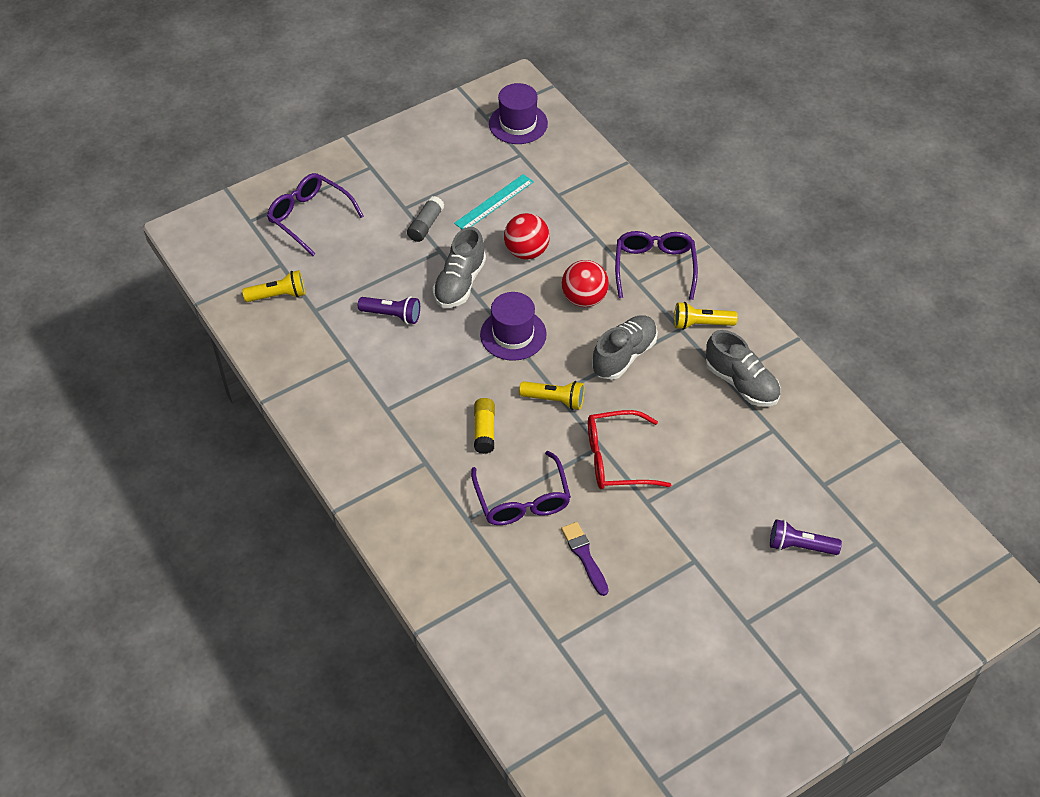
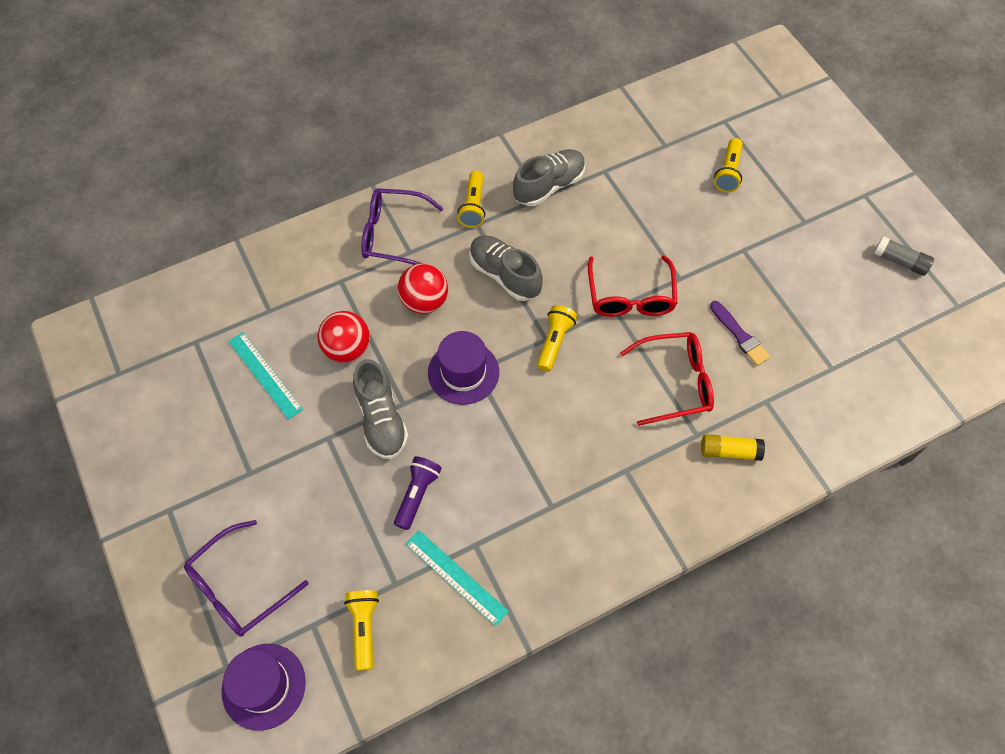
camera: 85 degrees left, 10 degrees up
grey glue stick [407,196,445,242] -> grey glue stick moved to [874,236,934,276]
grey shoe [432,227,486,308] -> grey shoe turned 45 degrees clockwise [353,359,409,459]
purple glasses [471,451,571,525] -> red glasses [620,332,714,426]
yellow glue stick [474,398,495,454] -> yellow glue stick moved to [701,434,765,461]
purple hat [489,83,548,144] -> purple hat moved to [221,644,306,731]
purple brush [561,522,609,596] -> purple brush turned 105 degrees counterclockwise [710,301,771,366]
purple flashlight [770,519,842,555] -> yellow flashlight [714,138,743,192]
none -> turquoise ruler [406,530,509,626]

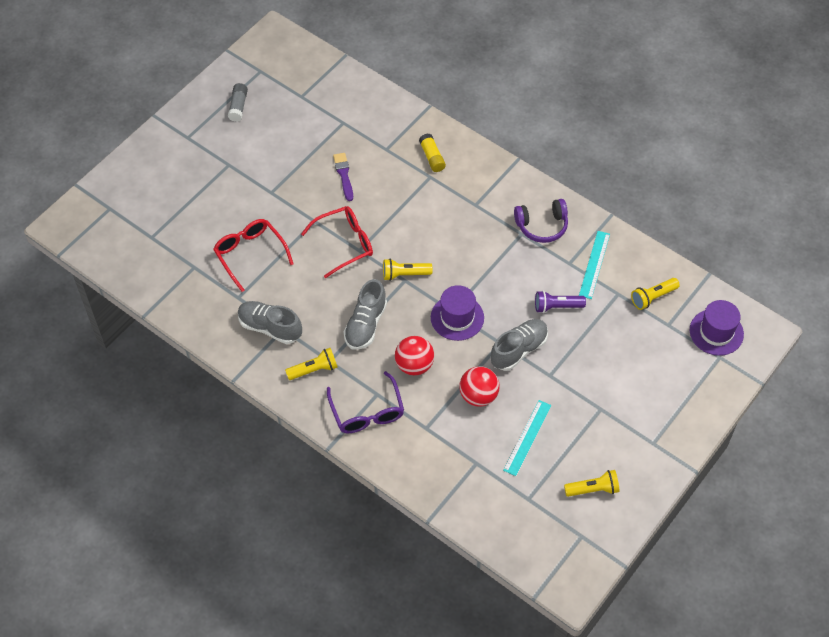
camera: 115 degrees left, 5 degrees down
purple glasses [184,520,308,637] -> none
red glasses [620,332,714,426] -> red glasses moved to [213,219,293,292]
purple brush [710,301,771,366] -> purple brush turned 45 degrees counterclockwise [333,153,353,201]
yellow flashlight [714,138,743,192] -> yellow flashlight moved to [564,470,619,497]
none -> purple headphones [514,199,568,243]

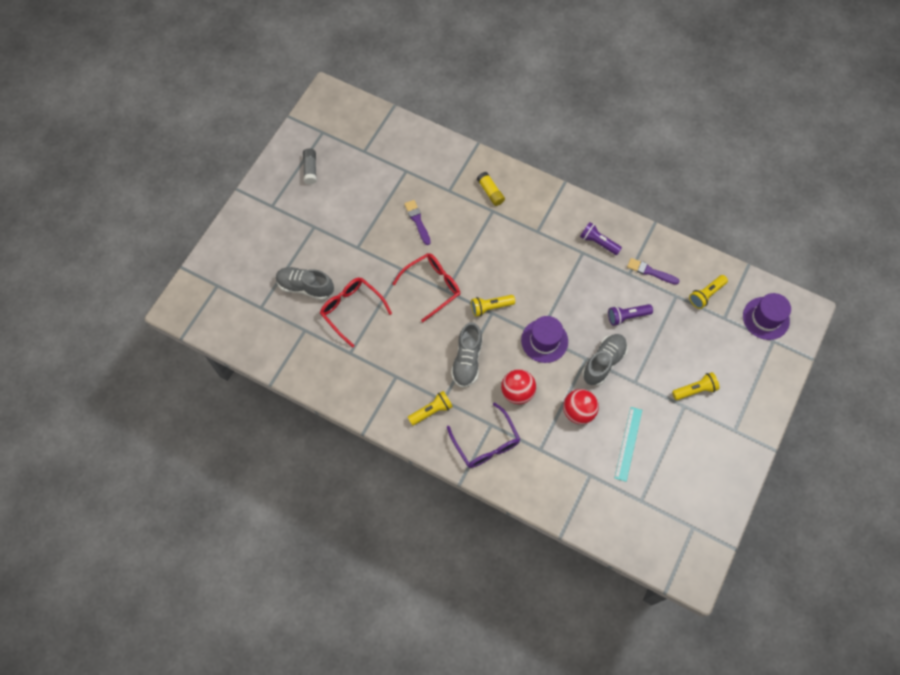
camera: 10 degrees left, 10 degrees up
grey shoe [238,301,302,344] -> grey shoe moved to [276,267,334,300]
purple headphones [514,199,568,243] -> purple flashlight [580,222,622,255]
yellow flashlight [564,470,619,497] -> yellow flashlight moved to [672,372,720,400]
turquoise ruler [579,231,610,299] -> purple brush [627,258,679,285]

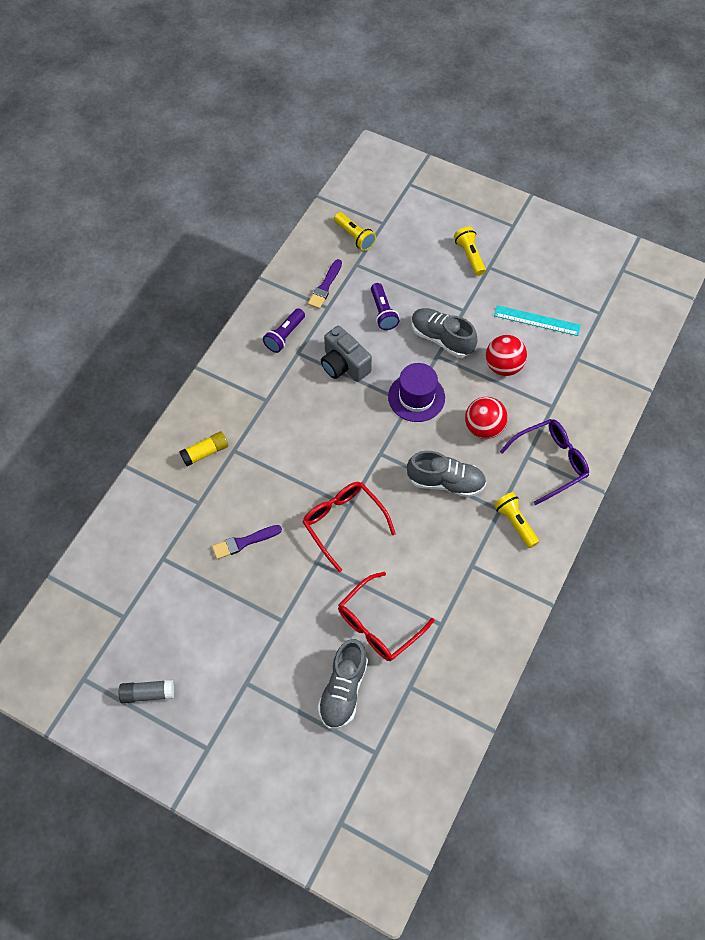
camera: 90 degrees left, 5 degrees down
yellow flashlight [471,295,515,317] -> none
purple hat [743,293,791,340] -> none
none -> grey camera [321,326,372,382]

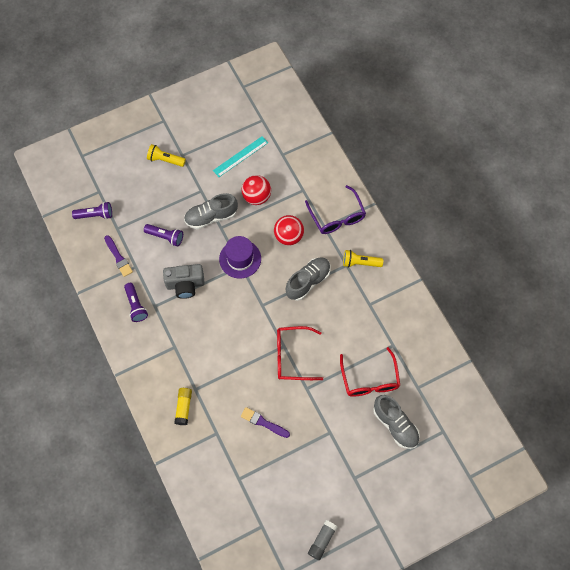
camera: 55 degrees left, 5 degrees up
purple brush [212,525,282,559] -> purple brush turned 105 degrees clockwise [241,407,290,438]
yellow flashlight [334,212,376,251] -> purple flashlight [72,202,112,219]
purple glasses [500,419,589,505] -> purple glasses turned 150 degrees clockwise [305,185,366,234]

